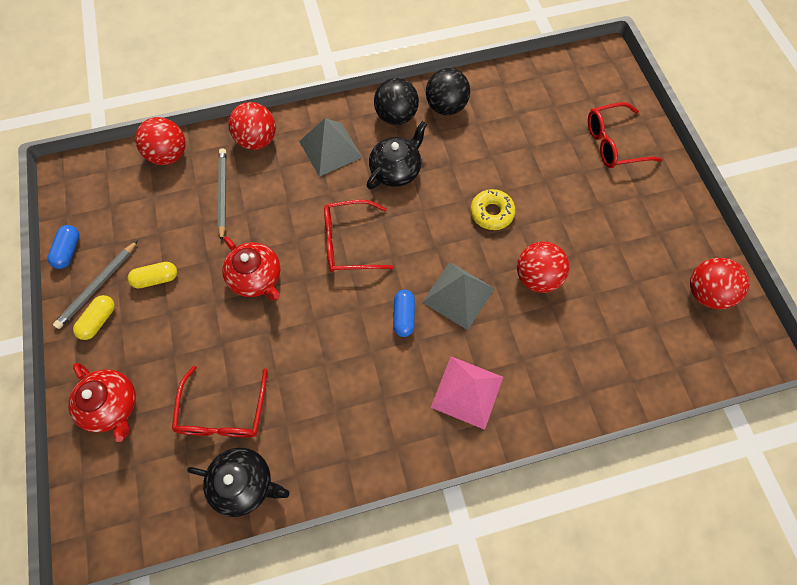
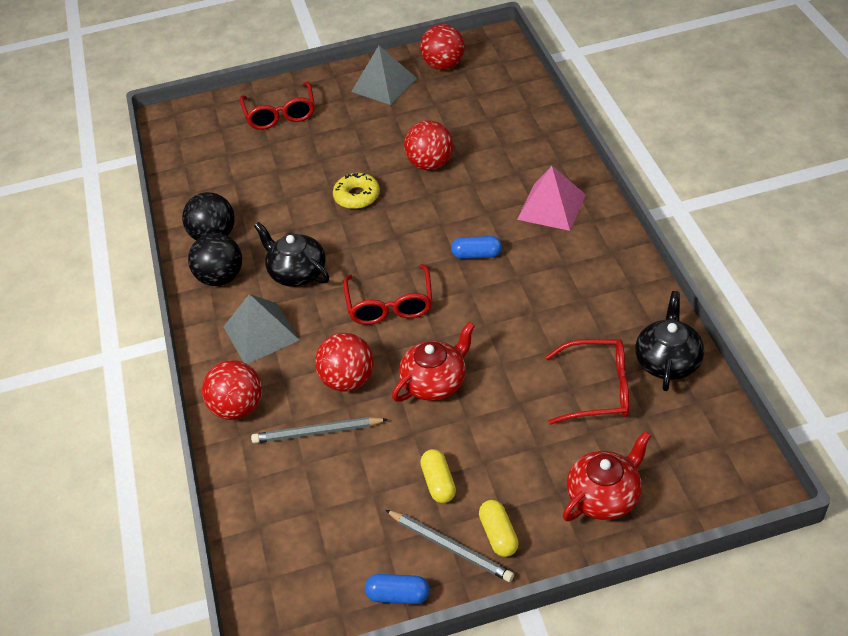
camera: 85 degrees left, 20 degrees down
yellow capsule [73,295,115,340] -> yellow capsule turned 45 degrees clockwise [479,500,519,557]
red ball [135,117,186,165] -> red ball moved to [315,333,374,392]
grey pyramid [422,262,495,330] -> grey pyramid moved to [351,46,417,105]

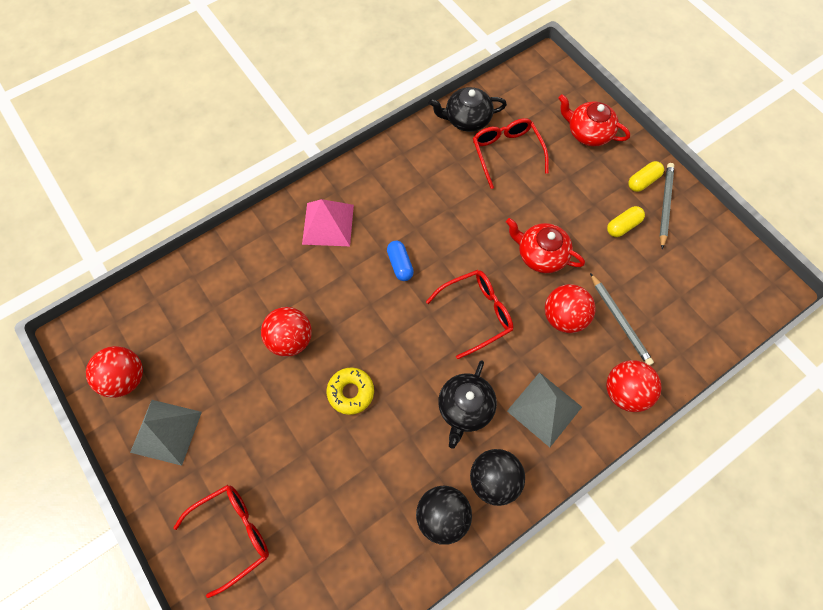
camera: 115 degrees left, 20 degrees up
blue capsule [365,574,430,604] -> none

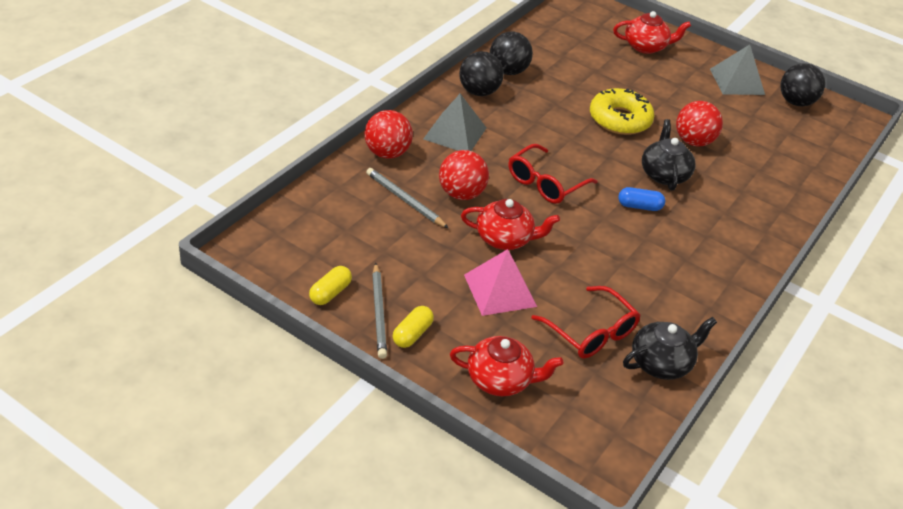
camera: 155 degrees right, 25 degrees down
red ball [86,346,143,398] -> black ball [780,63,825,106]
red glasses [173,485,269,598] -> red teapot [613,11,691,54]
pink pyramid [302,199,354,246] -> pink pyramid moved to [464,249,537,316]
yellow donut [327,367,374,415] -> yellow donut [590,88,655,135], size x1.54
blue capsule [387,241,414,281] -> blue capsule turned 45 degrees counterclockwise [618,187,665,211]
black teapot [438,360,497,449] -> black teapot moved to [642,119,696,191]
yellow capsule [607,206,645,237] -> yellow capsule moved to [309,266,352,305]

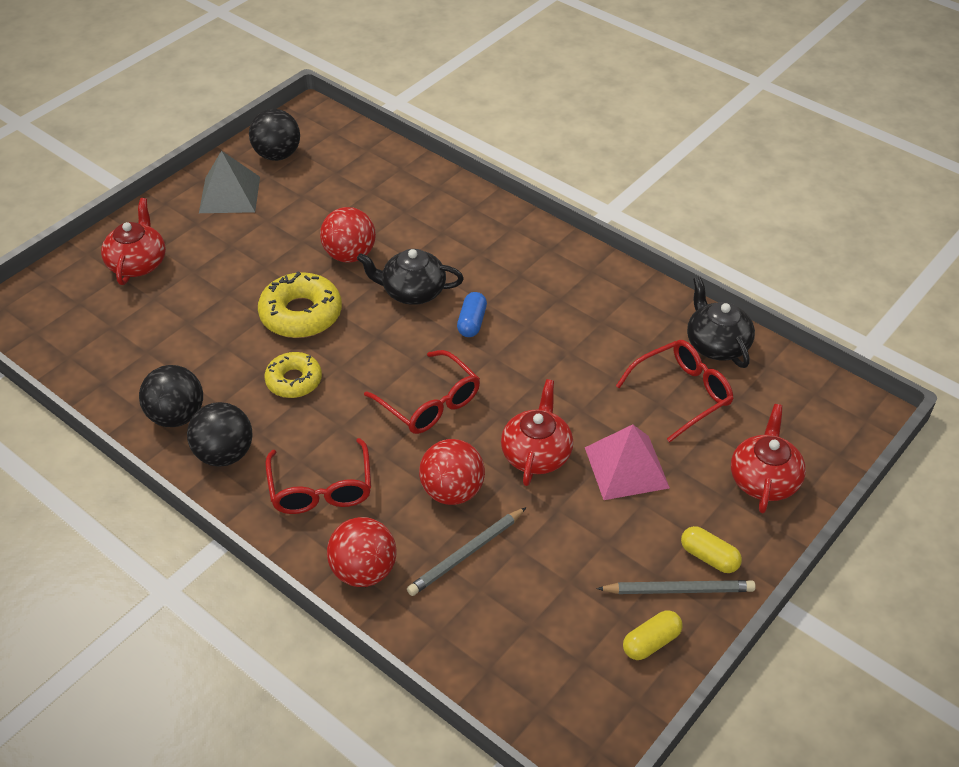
camera: 80 degrees left, 5 degrees up
yellow capsule [309,266,352,305] -> yellow capsule turned 75 degrees counterclockwise [623,610,683,660]
grey pyramid [423,94,486,151] -> red glasses [265,438,371,514]
none -> yellow donut [264,352,322,398]

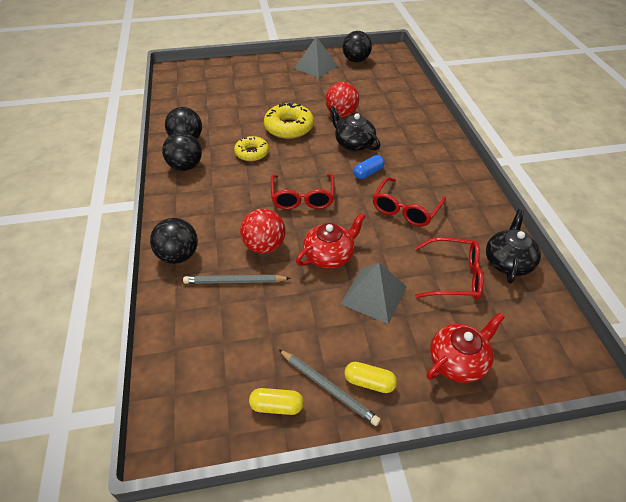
camera: 40 degrees right, 0 degrees up
red teapot [101,198,166,285] -> none
red glasses [265,438,371,514] -> red glasses moved to [373,177,446,227]
red ball [327,517,397,587] -> black ball [150,218,198,264]
pink pyramid [585,424,670,500] -> grey pyramid [341,263,407,324]
yellow capsule [681,526,742,573] -> yellow capsule turned 60 degrees counterclockwise [344,362,397,393]

